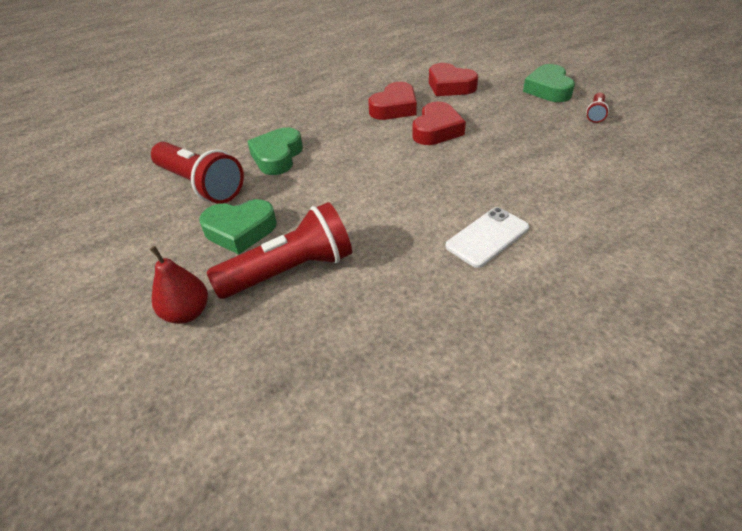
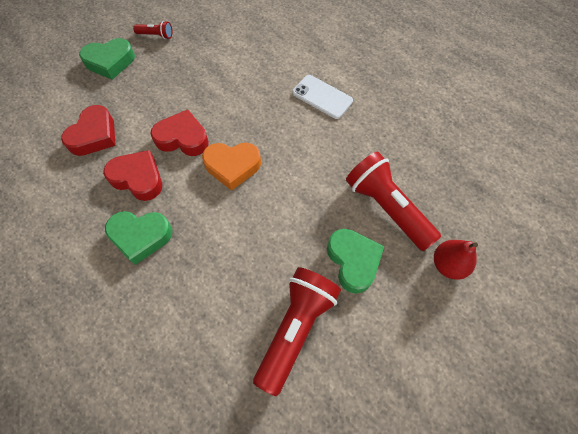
camera: 105 degrees left, 20 degrees up
green heart [247,127,303,175] -> green heart moved to [105,211,172,265]
none -> orange heart [202,143,261,191]

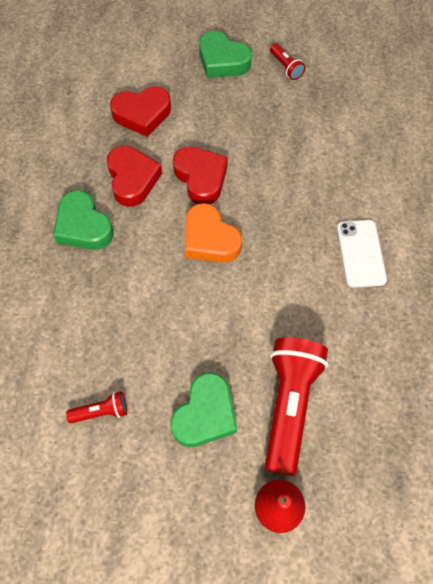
camera: 50 degrees right, 0 degrees up
red flashlight [253,267,341,396] -> red flashlight [66,391,127,423], size x0.45

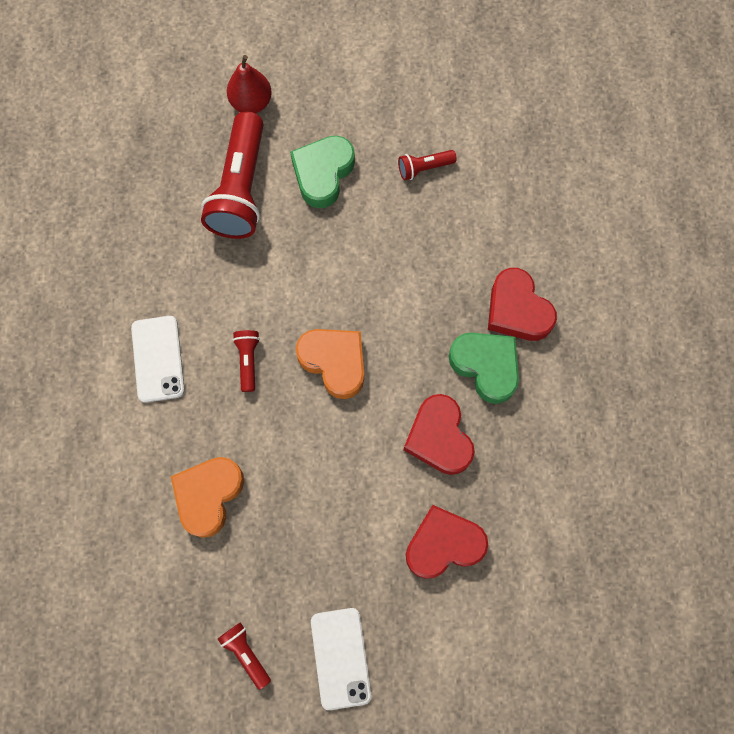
camera: 175 degrees right, 10 degrees up
red heart [173,146,228,204] -> red heart moved to [488,268,557,341]
green heart [199,31,252,78] -> white phone [311,608,371,710]
none -> orange heart [171,457,244,538]
none -> red flashlight [233,330,260,392]

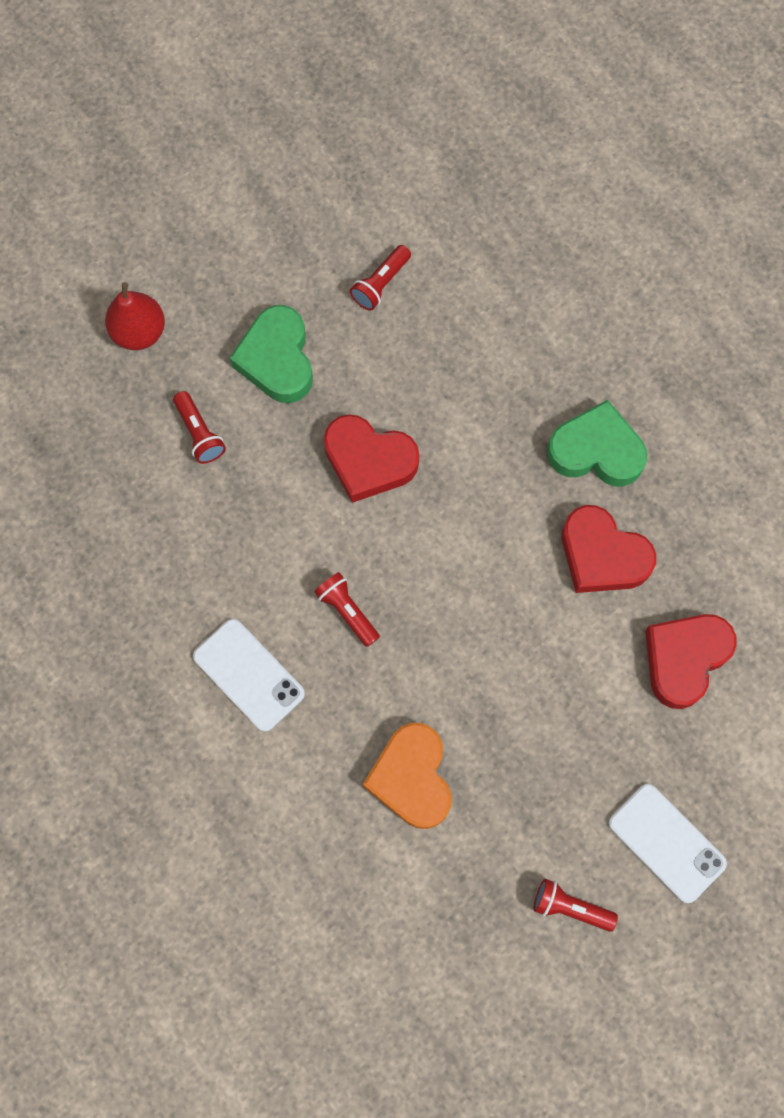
camera: 35 degrees left, 0 degrees up
red flashlight [201,111,263,239] -> red flashlight [173,391,226,464], size x0.45
orange heart [296,329,364,399] -> none
red heart [488,268,557,341] -> red heart moved to [324,414,419,503]

